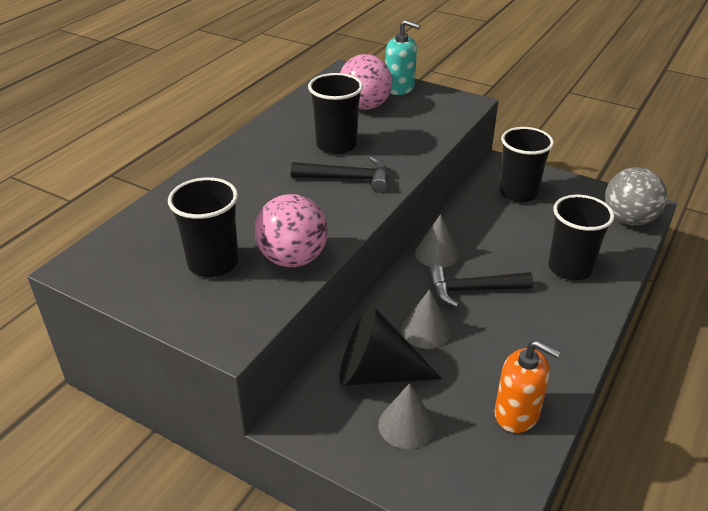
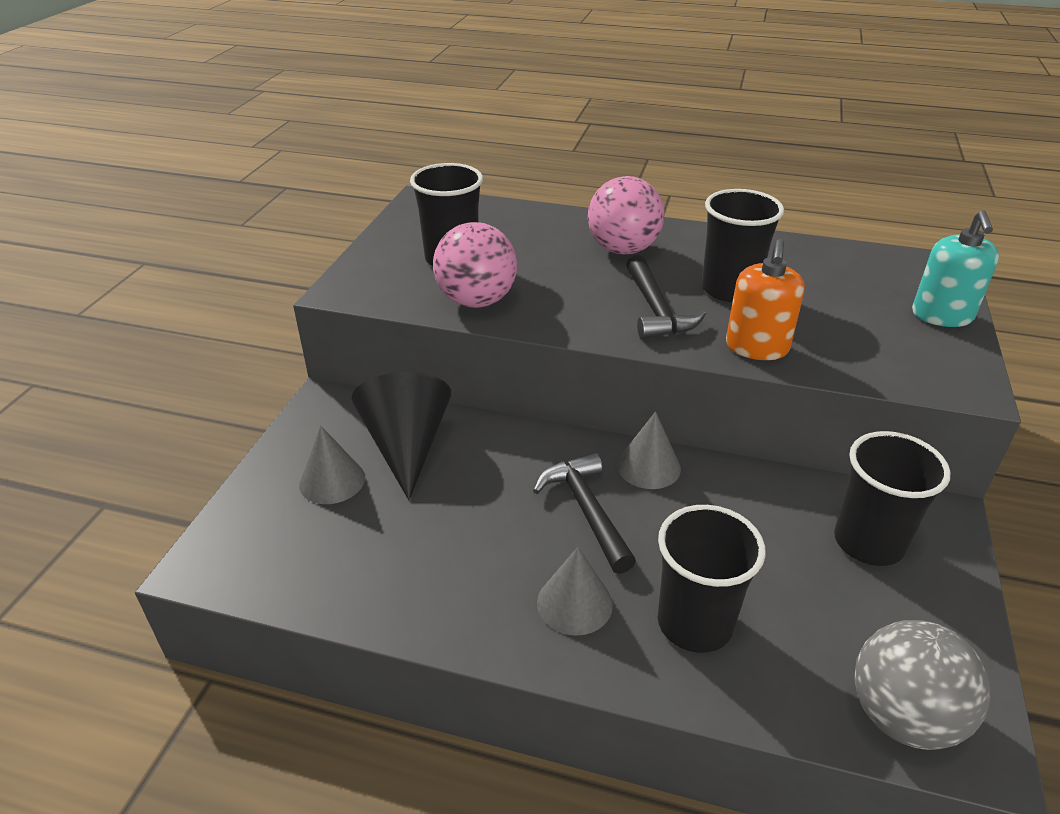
camera: 75 degrees right, 0 degrees up
pink ball [340,54,392,110] -> pink ball moved to [588,176,665,254]
grey cone [401,289,451,349] -> grey cone moved to [537,547,613,636]
orange soap dispenser [495,340,560,433] -> orange soap dispenser moved to [726,239,805,360]

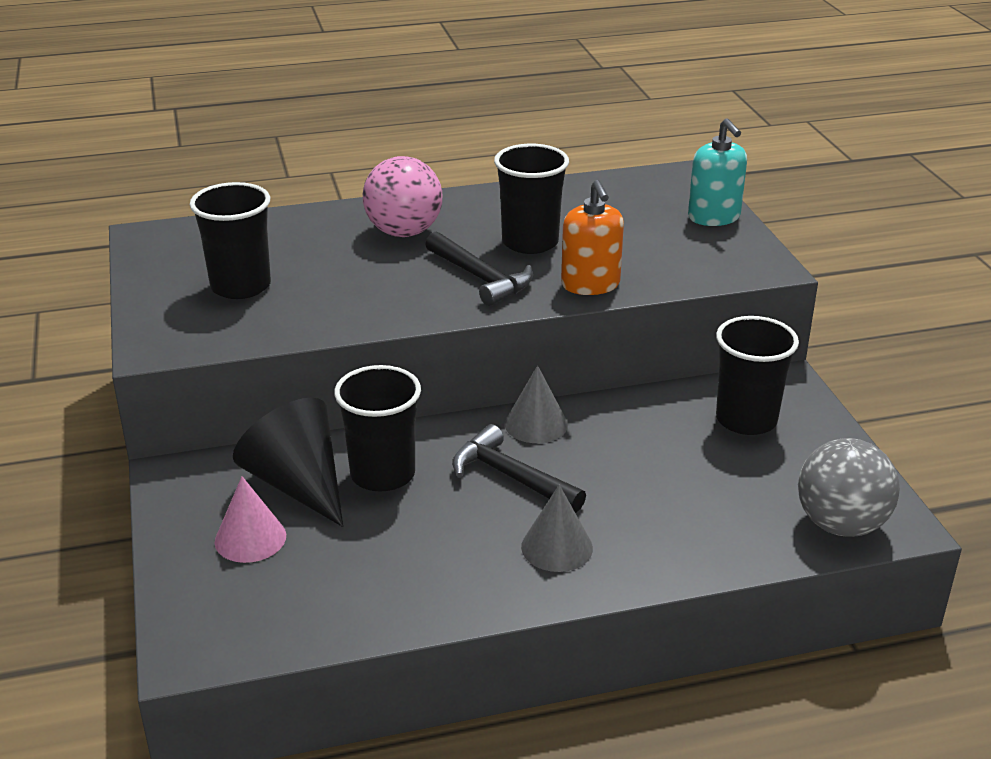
camera: 30 degrees left, 5 degrees down
grey cone [299,425,365,504] -> pink cone [215,476,286,563]
pink ball [433,222,517,308] -> none
black cup [658,505,766,653] -> black cup moved to [334,365,421,491]

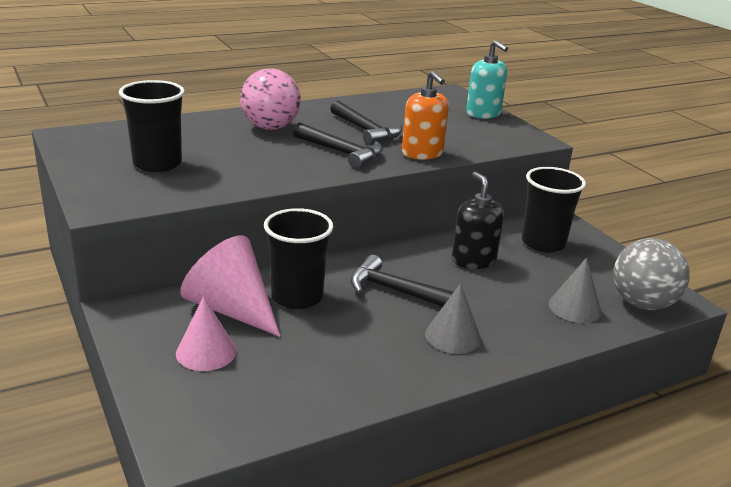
camera: 15 degrees left, 5 degrees down
black cone [233,397,343,527] -> pink cone [180,235,280,337]
black cup [494,144,569,254] -> black hammer [330,101,402,145]
grey cone [505,365,568,443] -> grey cone moved to [549,258,602,323]
none -> black soap dispenser [452,172,504,269]

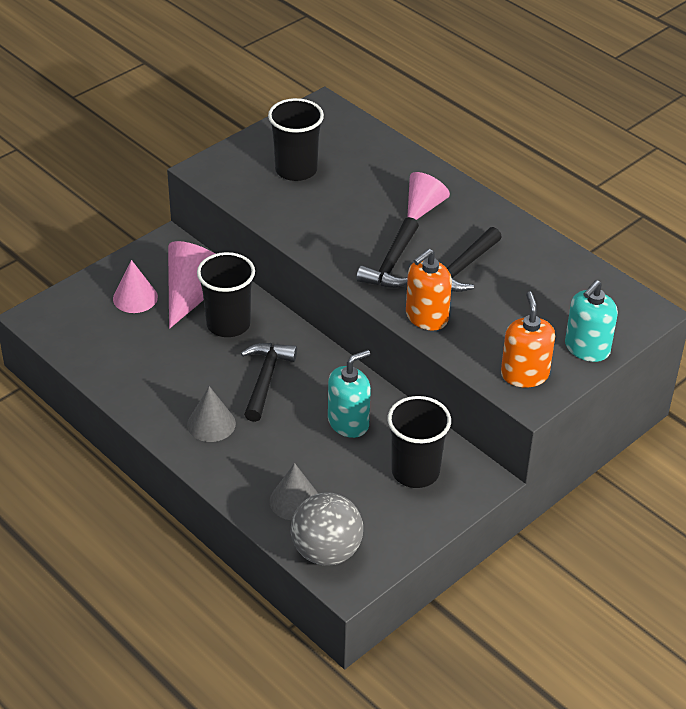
camera: 75 degrees right, 15 degrees up
pink ball [240,68,301,130] -> pink cone [407,172,450,220]
black soap dispenser [452,172,504,269] -> turquoise soap dispenser [328,350,371,438]
none -> orange soap dispenser [501,291,555,387]

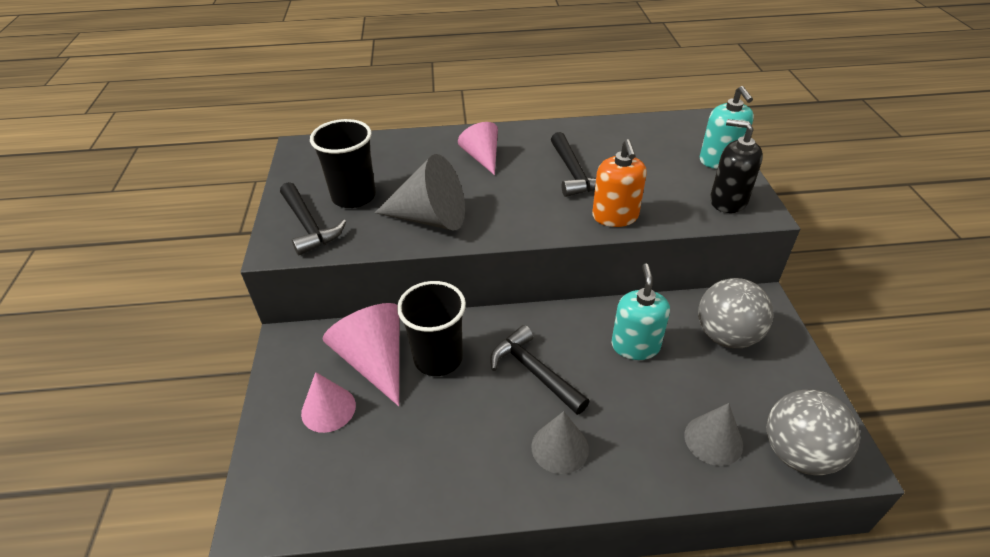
camera: 50 degrees left, 0 degrees up
black hammer [356,217,419,288] -> black hammer moved to [280,182,346,255]
black cup [387,396,451,488] -> grey ball [698,278,773,348]
orange soap dispenser [501,291,555,387] -> black soap dispenser [710,119,763,213]
none -> grey cone [375,154,465,231]

